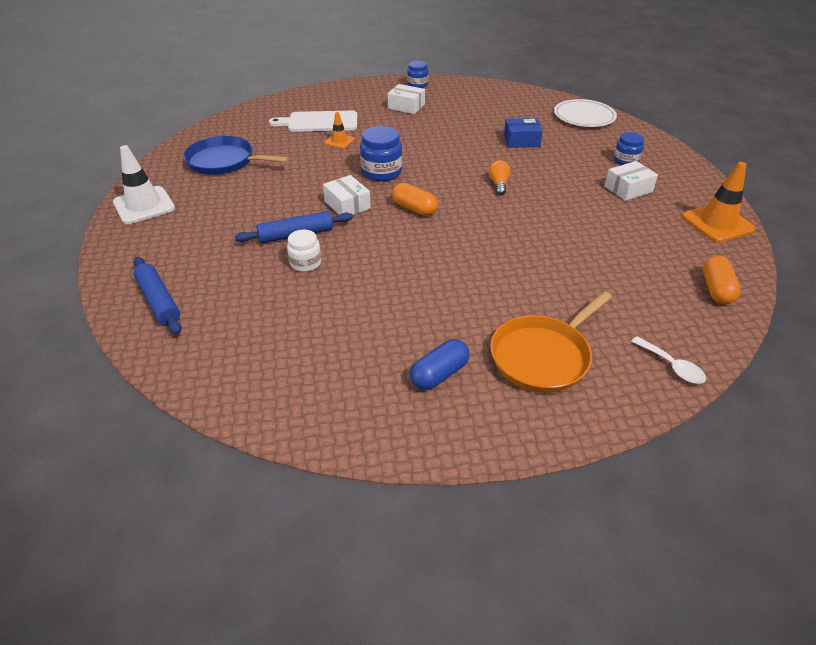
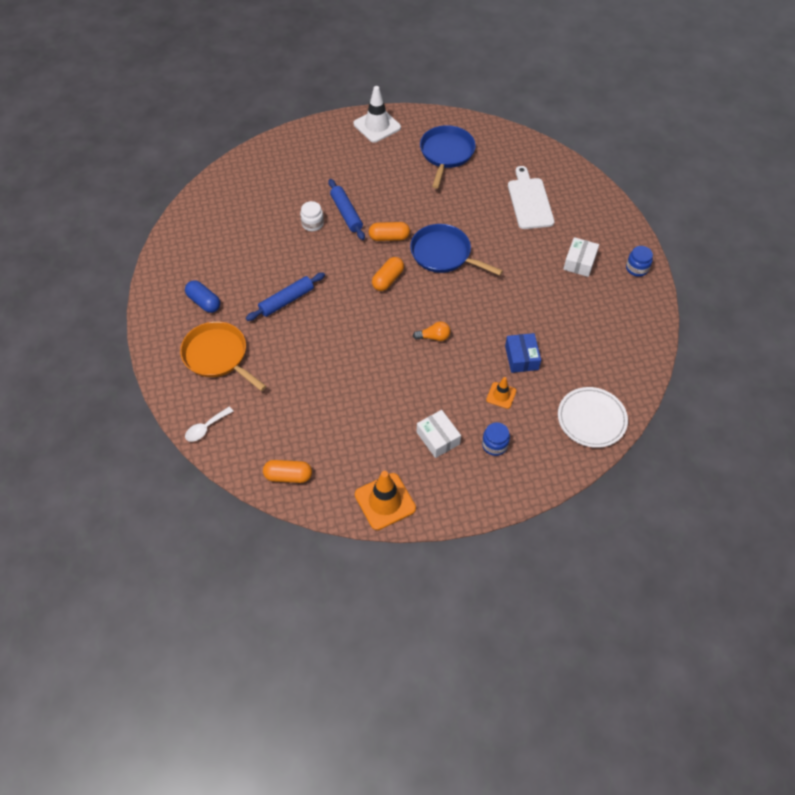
camera: 85 degrees right, 15 degrees up
blue rolling pin [134,257,182,335] -> blue rolling pin moved to [246,272,325,321]
white box [323,175,371,215] -> orange capsule [369,222,410,241]
orange traffic cone [324,112,355,149] -> orange traffic cone moved to [486,377,516,409]
blue jar [360,126,402,181] -> blue pan [410,224,503,276]

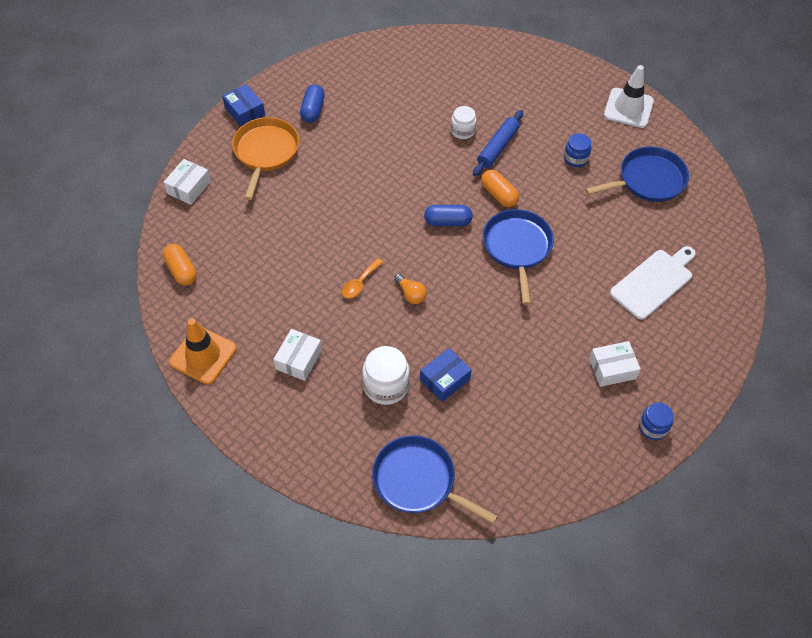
camera: 55 degrees right, 0 degrees up
white spoon [185,407,233,442] -> white box [164,159,211,205]
blue rolling pin [246,272,325,321] -> none
orange capsule [372,257,404,291] -> blue capsule [424,205,473,226]
blue jar [482,422,510,456] -> blue jar moved to [564,133,591,167]
orange traffic cone [486,377,516,409] -> white jar [362,346,410,405]
white plate [558,387,628,448] -> blue pan [372,435,498,524]
none -> blue box [222,84,265,126]
none -> orange spoon [342,258,383,298]

